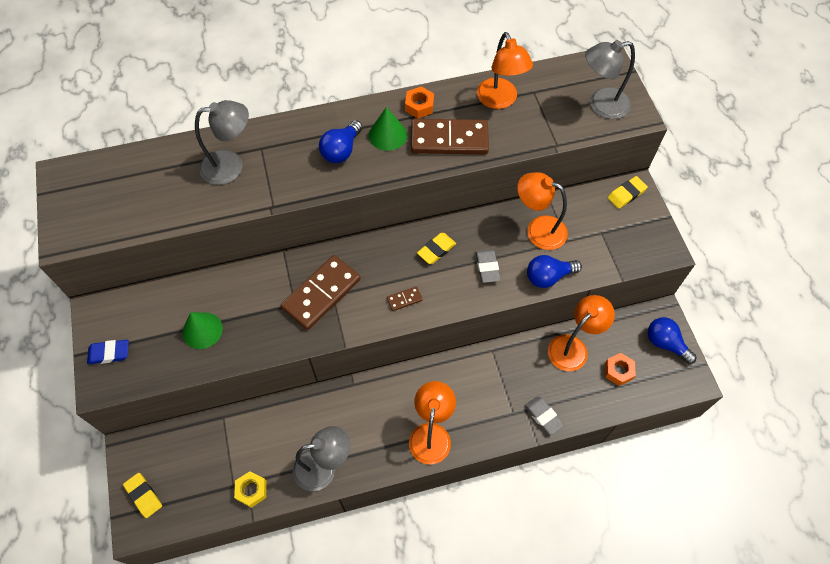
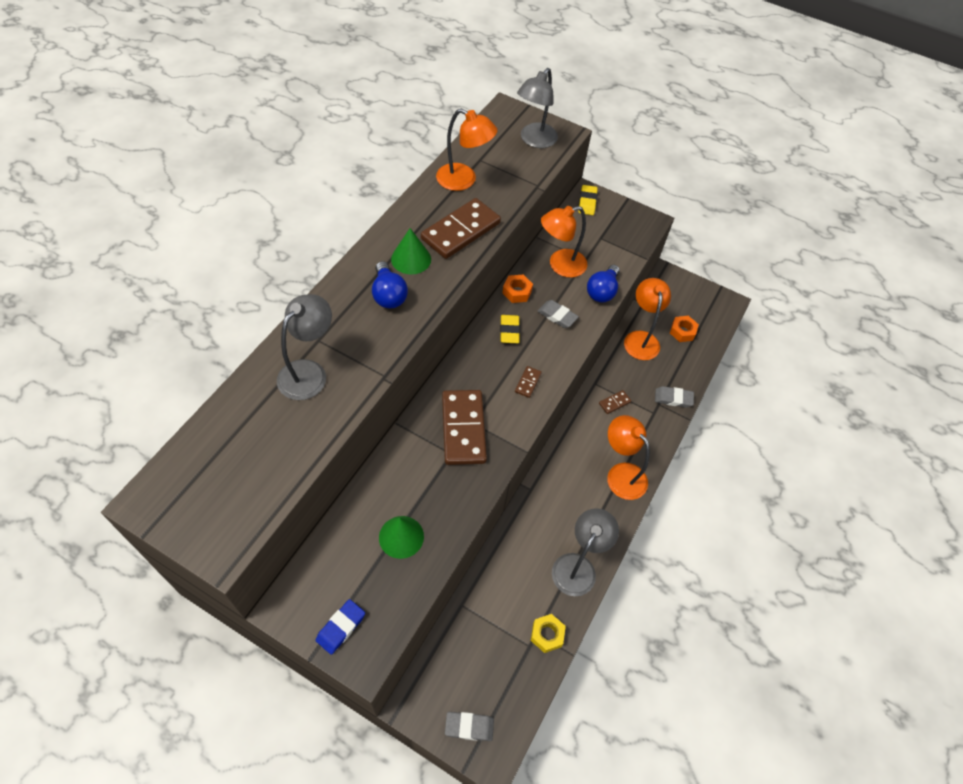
camera: 50 degrees left, 5 degrees down
yellow eraser [123,473,162,518] -> grey eraser [445,712,494,741]
orange nut [405,86,434,118] -> orange nut moved to [502,275,533,303]
blue light bulb [648,317,696,364] -> none
none -> brown domino [599,390,631,414]

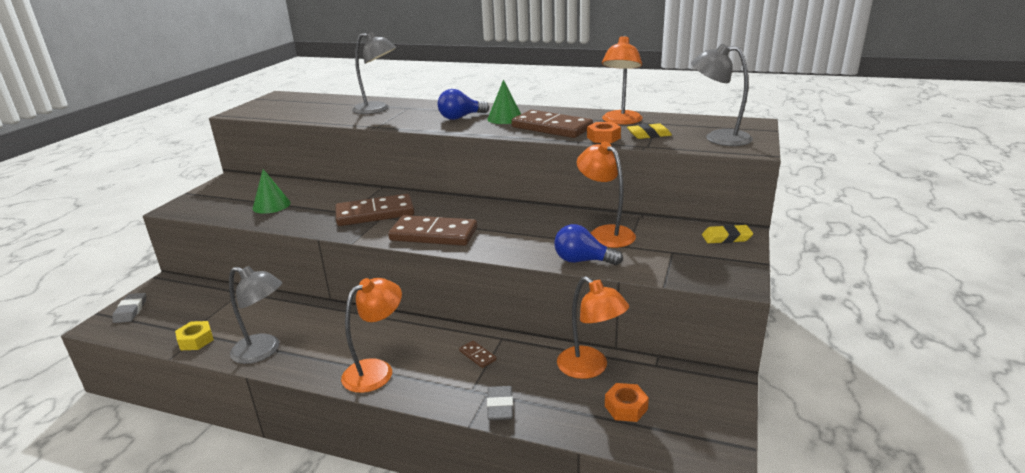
camera: 85 degrees right, 30 degrees down
blue eraser [315,599,365,655] -> none
yellow eraser [500,315,520,343] -> yellow eraser moved to [627,123,672,139]
orange nut [502,275,533,303] -> orange nut moved to [587,122,621,143]
brown domino [515,366,542,398] -> brown domino [388,215,477,246], size x2.34
grey eraser [538,300,579,328] -> none
orange lamp [624,278,671,360] -> orange lamp turned 60 degrees clockwise [557,276,629,379]

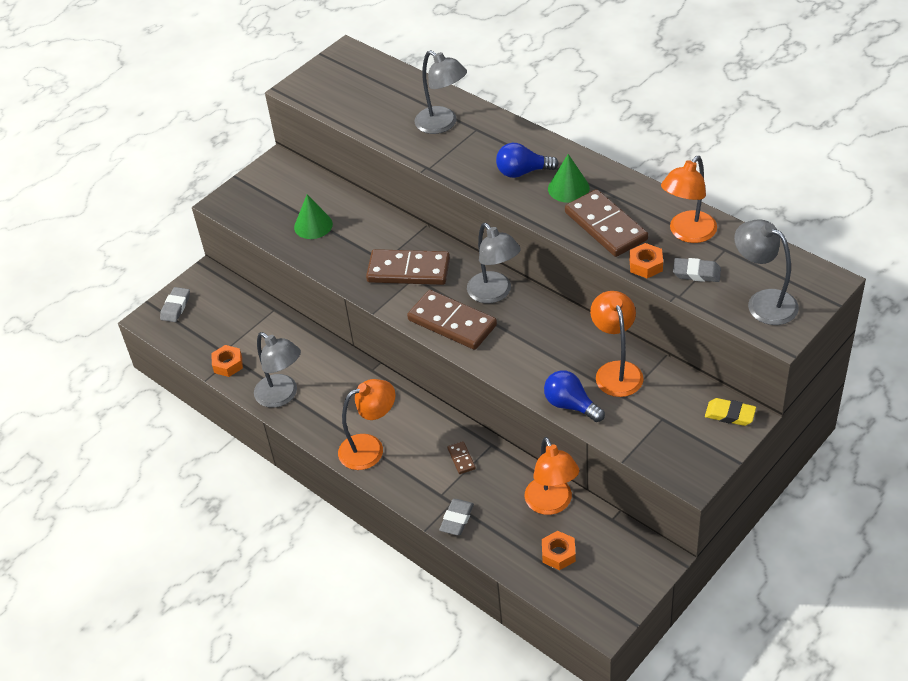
camera: 25 degrees right, 20 degrees up
yellow nut [175,321,214,350] -> orange nut [211,345,243,377]
yellow eraser [627,123,672,139] -> grey eraser [673,258,721,282]
none -> grey lamp [467,223,521,303]

